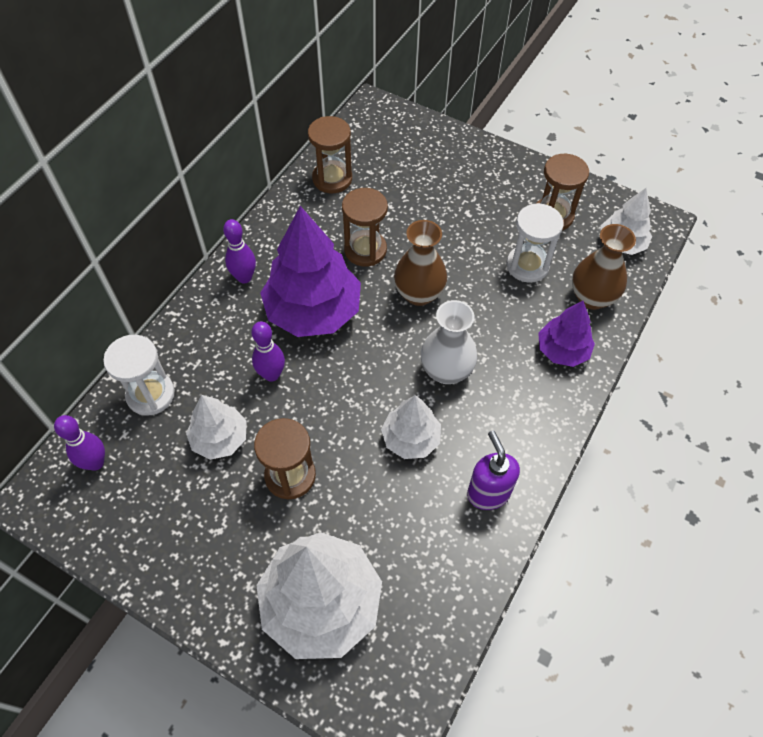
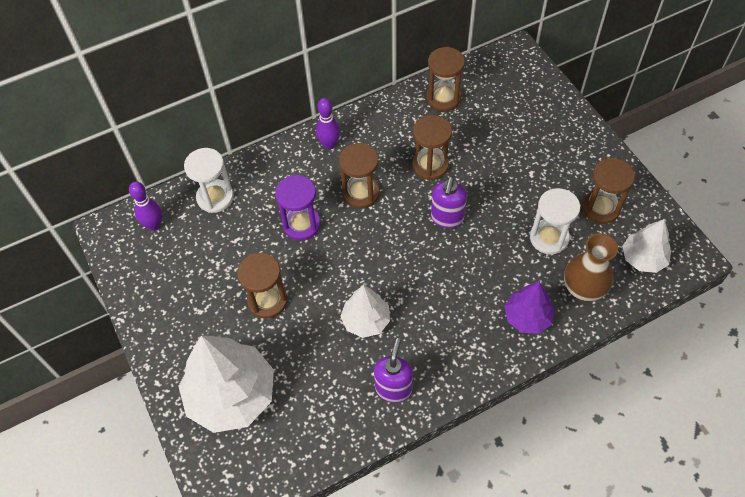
camera: 35 degrees right, 0 degrees up
white tree [186,395,247,460] -> none
purple bowling pin [251,321,285,382] -> purple hourglass [275,175,321,241]
purple tree [260,206,361,337] -> brown hourglass [339,143,380,209]
brown vase [394,220,447,306] -> purple soap dispenser [431,176,467,228]
white vase [421,300,477,384] -> none

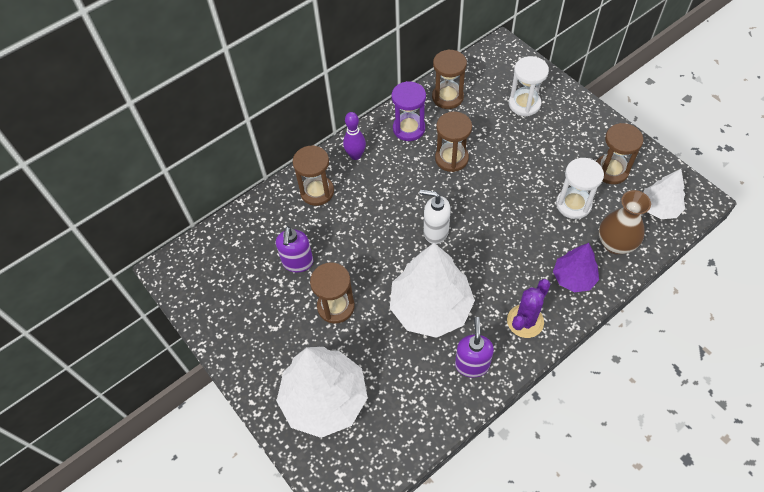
camera: 10 degrees left, 0 degrees up
purple bowling pin [129,182,162,231] -> none
white hourglass [184,148,234,213] -> white hourglass moved to [509,56,549,116]
purple hourglass [275,175,321,241] -> purple hourglass moved to [392,81,426,141]
brown hourglass [339,143,380,209] -> brown hourglass moved to [293,145,334,206]
white tree [340,285,390,338] -> white tree [390,243,475,338], size x1.82
purple soap dispenser [431,176,467,228] -> purple soap dispenser moved to [276,226,313,273]
none -> white soap dispenser [419,190,451,244]
none -> purple cactus [507,279,550,338]

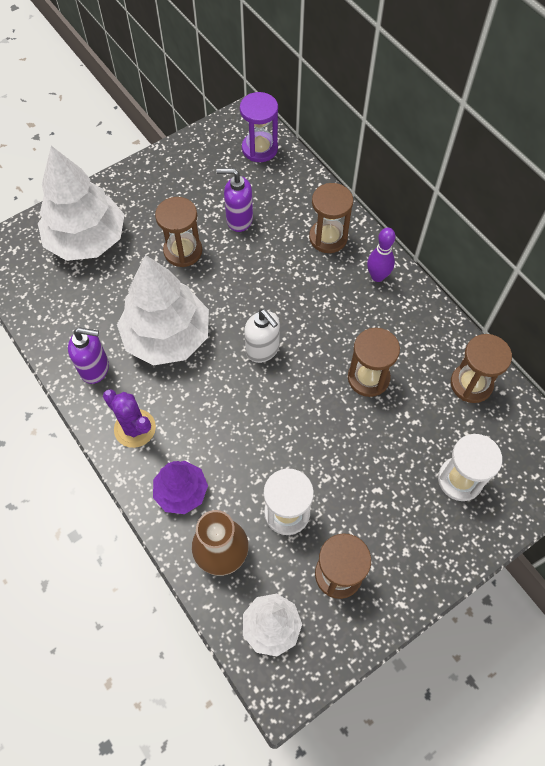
camera: 90 degrees right, 5 degrees up
purple hourglass [392,81,426,141] -> purple hourglass moved to [240,92,278,162]
white soap dispenser [419,190,451,244] -> white soap dispenser turned 120 degrees clockwise [244,309,280,363]

